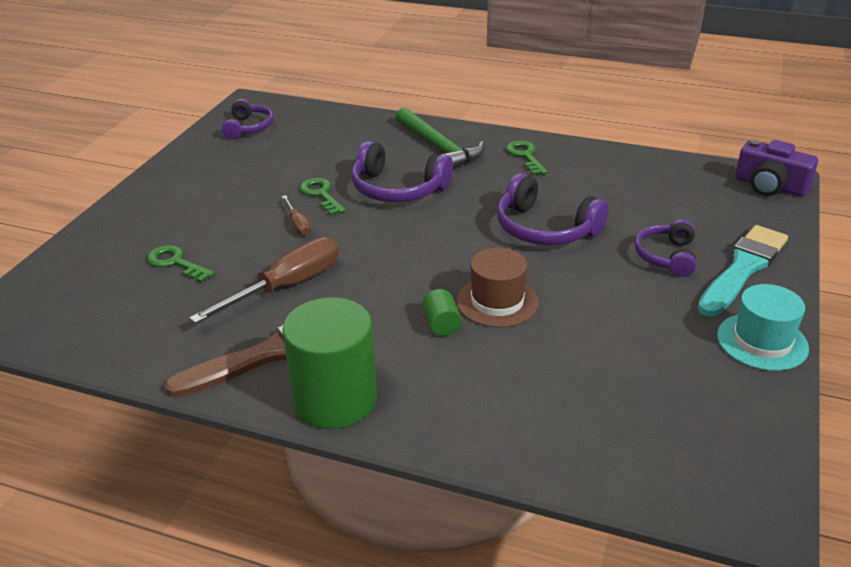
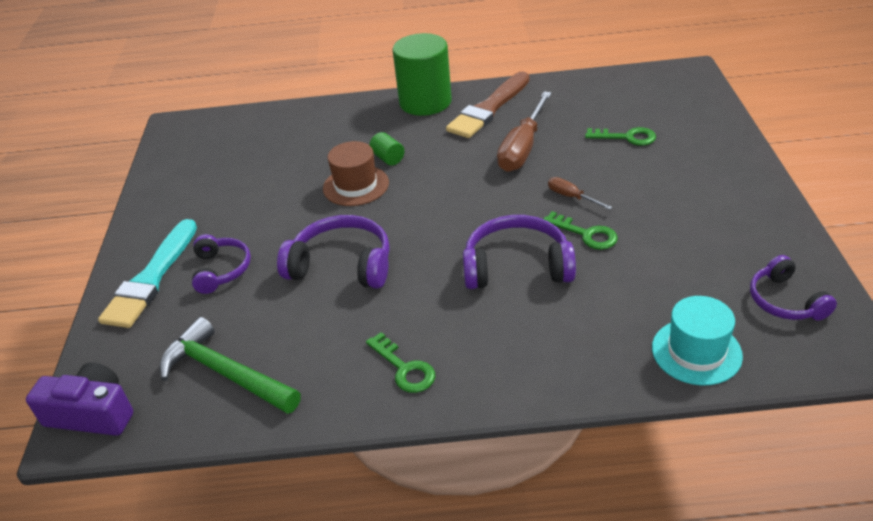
camera: 160 degrees right, 5 degrees up
green hammer [396,107,484,169] -> green hammer moved to [160,317,301,414]
turquoise hat [717,284,809,371] -> turquoise hat moved to [652,296,743,386]

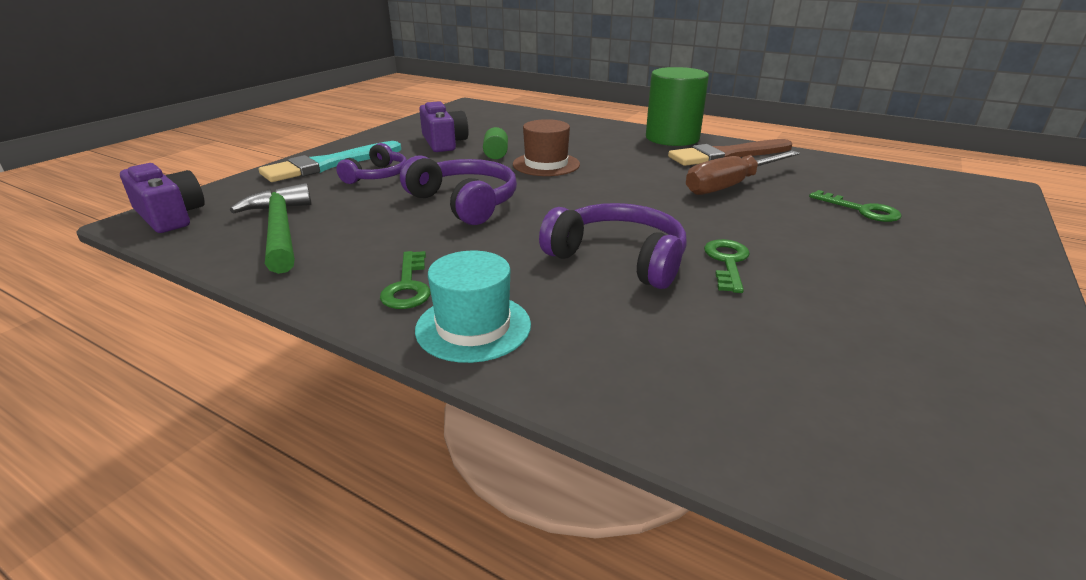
camera: 30 degrees right, 10 degrees down
green cylinder [369,132,405,165] -> green cylinder moved to [483,127,508,159]
green key [544,211,618,250] -> green key turned 150 degrees counterclockwise [704,239,750,293]
brown screwdriver [548,177,612,210] -> none
turquoise hat [652,296,743,386] -> turquoise hat moved to [415,251,531,363]
purple headphones [750,255,837,321] -> none
none -> purple camera [419,101,469,152]

